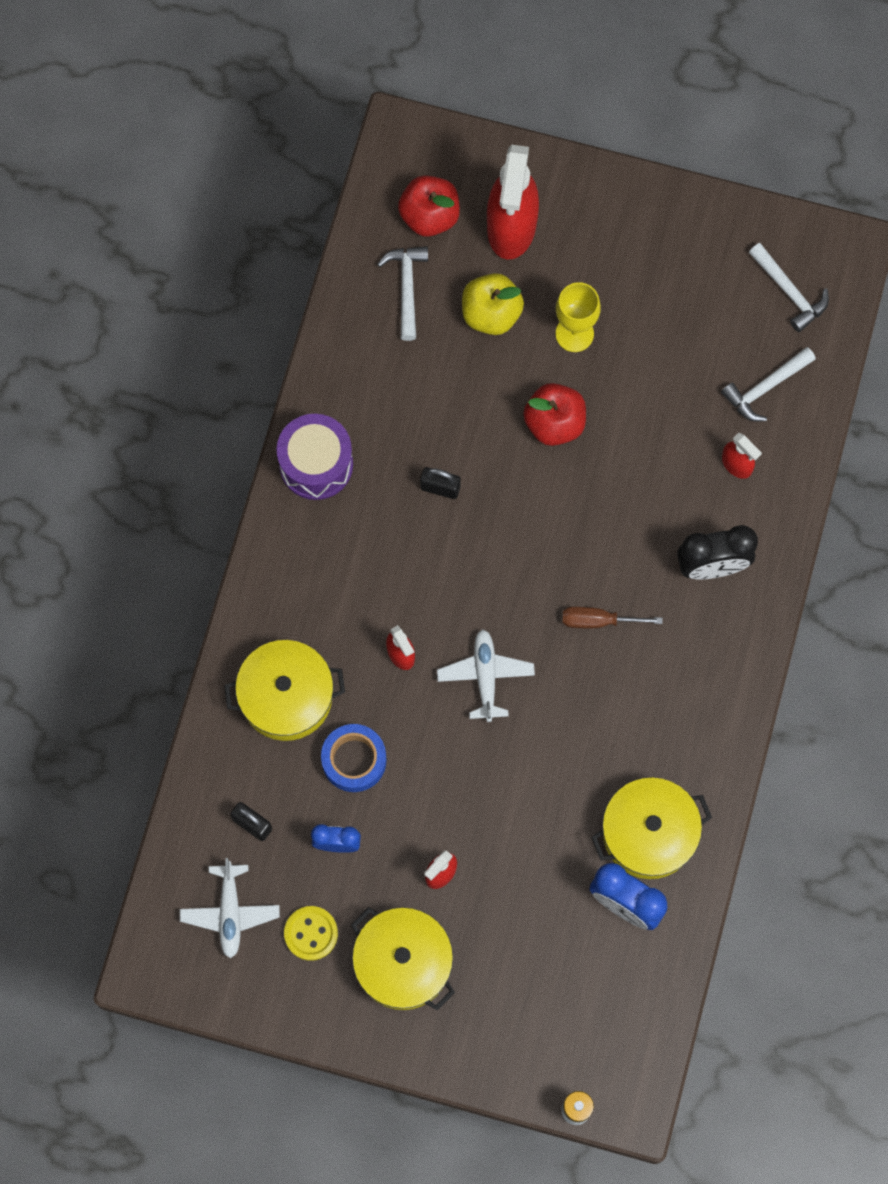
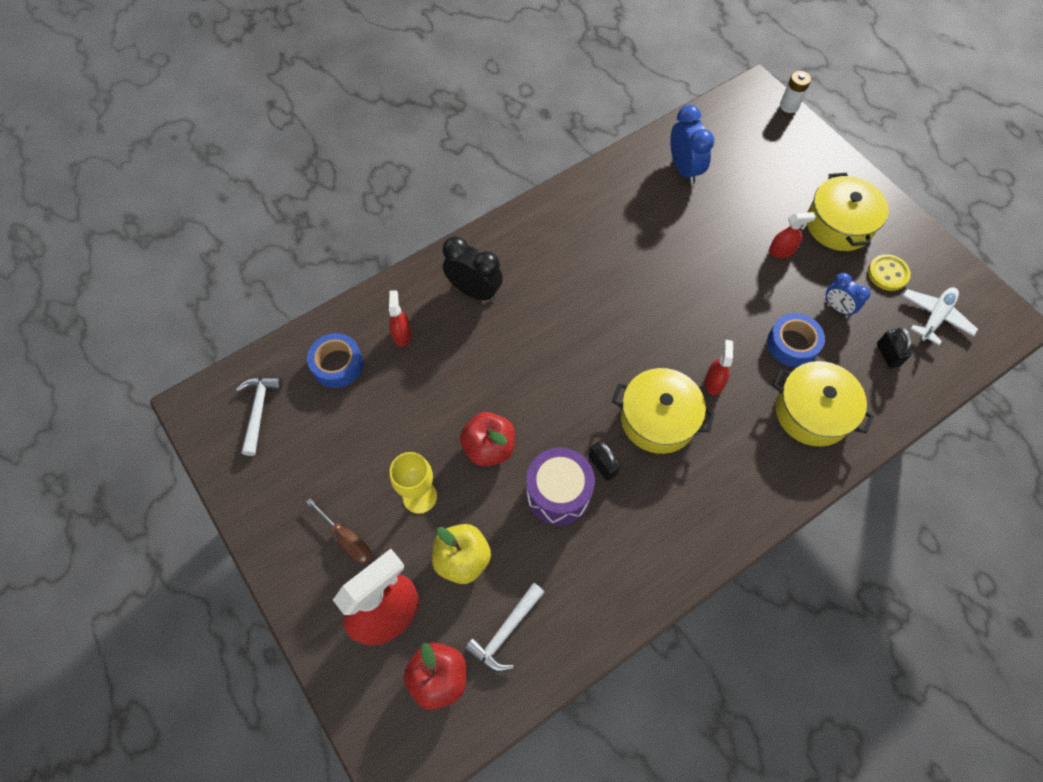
camera: 140 degrees left, 10 degrees down
purple drum [277,414,353,500] -> purple drum moved to [526,448,595,525]
white plane [437,629,535,722] -> none
brown screwdriver [562,607,663,628] -> brown screwdriver moved to [306,498,372,564]
yellow pot [591,777,712,879] -> yellow pot moved to [612,368,715,454]
white hammer [721,347,816,422] -> blue tape [307,333,363,388]

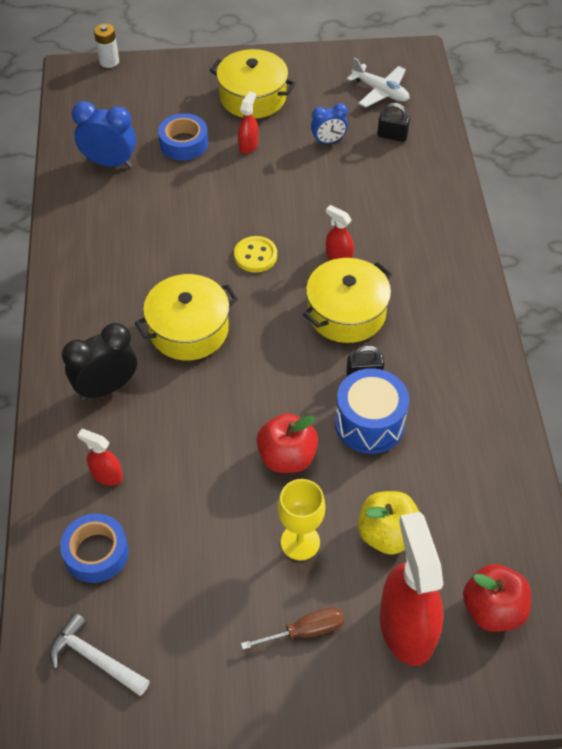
camera: 60 degrees left, 10 degrees down
white hammer [464,583,545,672] -> none
purple drum [526,448,595,525] -> blue drum [335,368,409,454]
blue tape [767,313,825,367] -> blue tape moved to [158,113,208,161]
yellow pot [773,361,874,447] -> yellow pot moved to [135,274,238,360]
yellow button [868,254,911,291] -> yellow button moved to [234,236,277,272]
white plane [903,287,978,345] -> white plane turned 150 degrees clockwise [347,58,409,107]

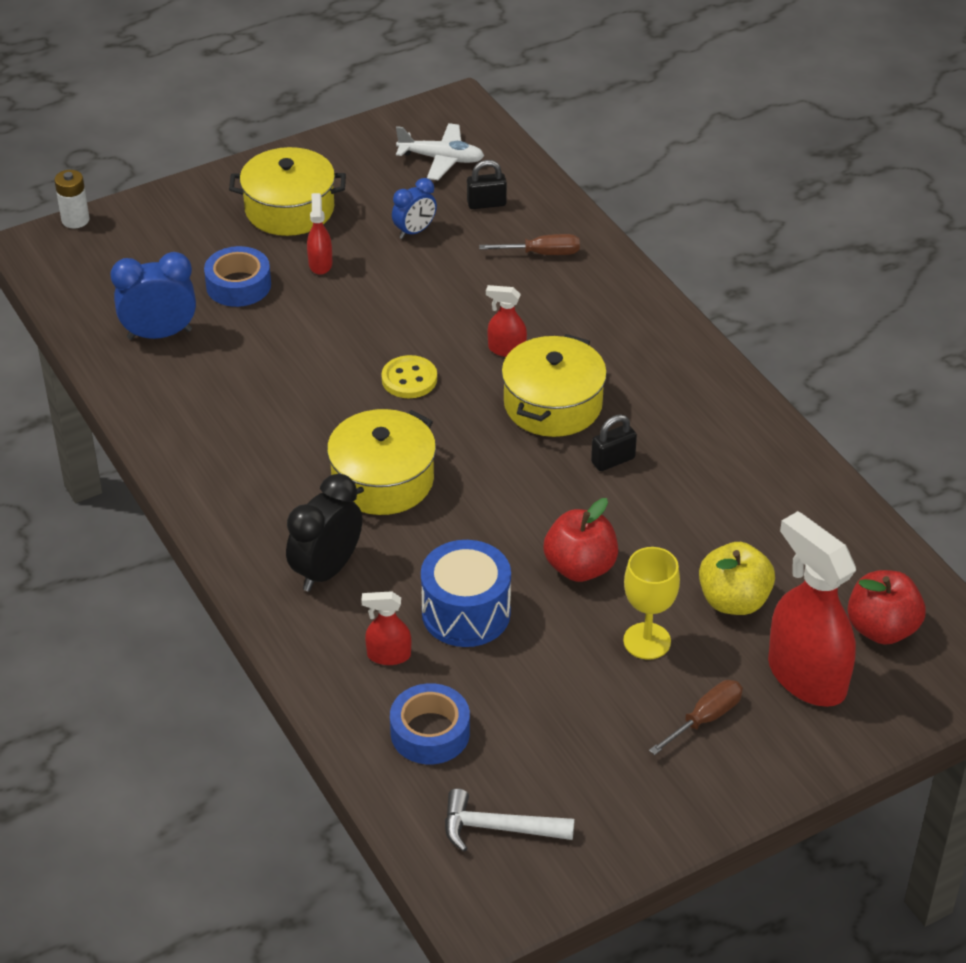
camera: 25 degrees left, 10 degrees down
blue drum [335,368,409,454] -> blue drum moved to [421,540,511,647]
none -> brown screwdriver [479,234,580,255]

